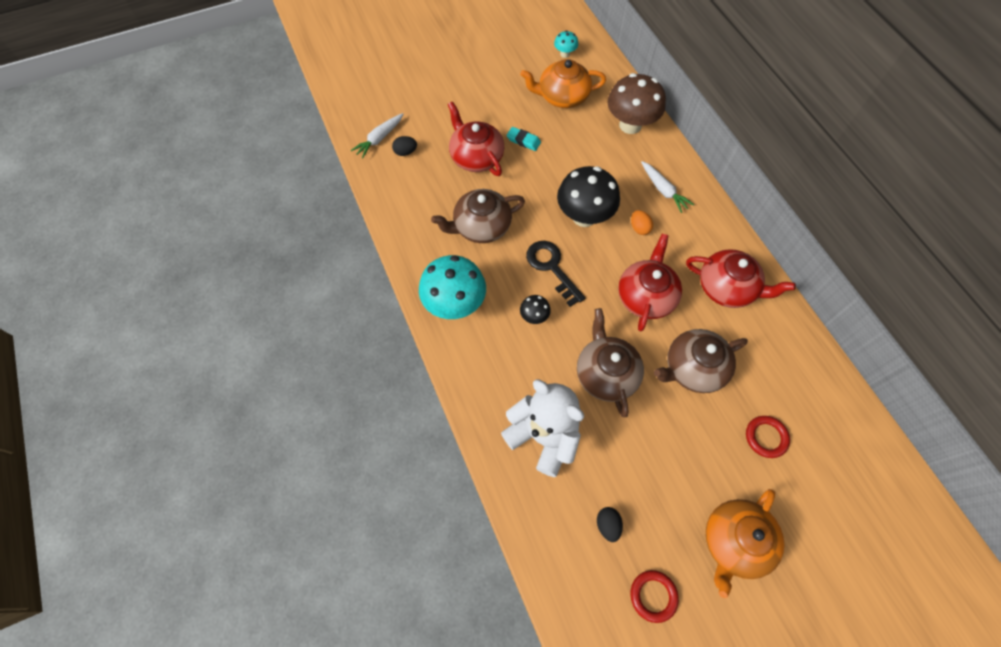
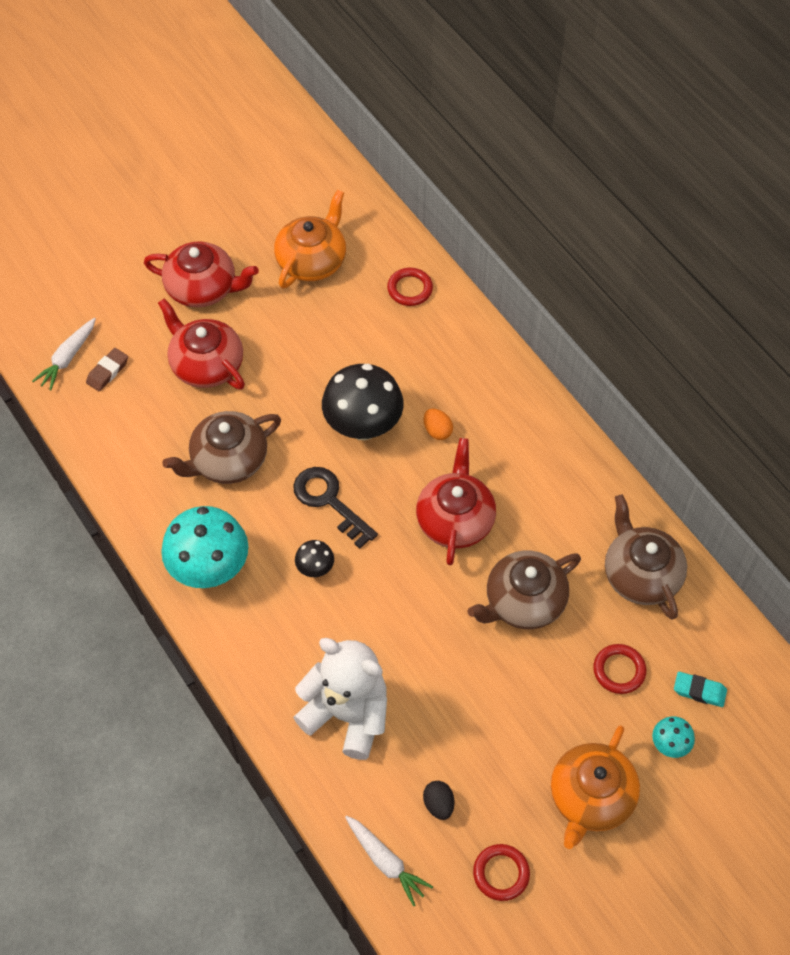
camera: 10 degrees left, 5 degrees down
black egg [392,136,417,156] -> brown eraser [86,348,128,391]
turquoise eraser [507,127,541,151] -> turquoise eraser moved to [674,672,727,707]
orange teapot [520,59,606,108] -> orange teapot turned 135 degrees clockwise [274,190,346,289]
turquoise mushroom [554,30,578,58] -> turquoise mushroom moved to [652,716,695,758]
brown teapot [577,308,644,417] -> brown teapot moved to [605,494,687,620]
brown mushroom [608,73,666,134] -> red ring [387,268,433,306]
white carrot [641,161,694,213] -> white carrot moved to [345,815,433,906]
red teapot [686,249,796,308] -> red teapot moved to [144,241,259,308]

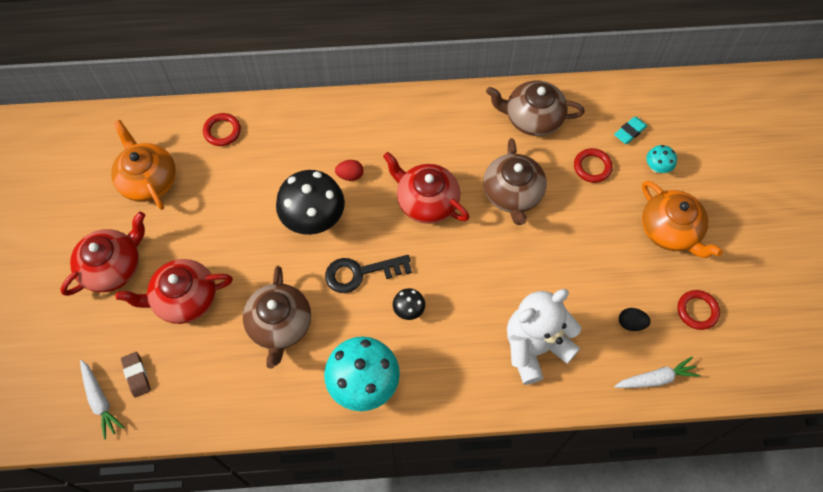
camera: 60 degrees left, 5 degrees up
orange egg [424,408,453,440] -> red egg [335,160,363,181]

